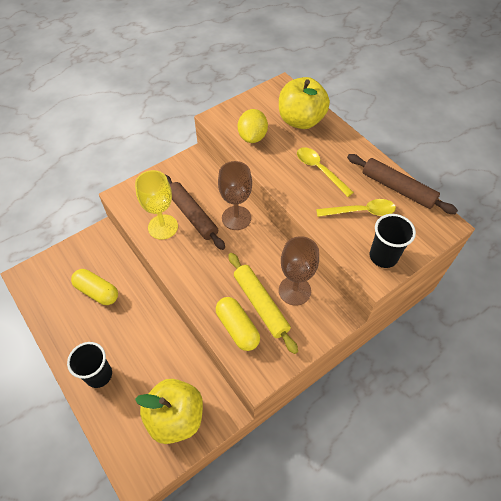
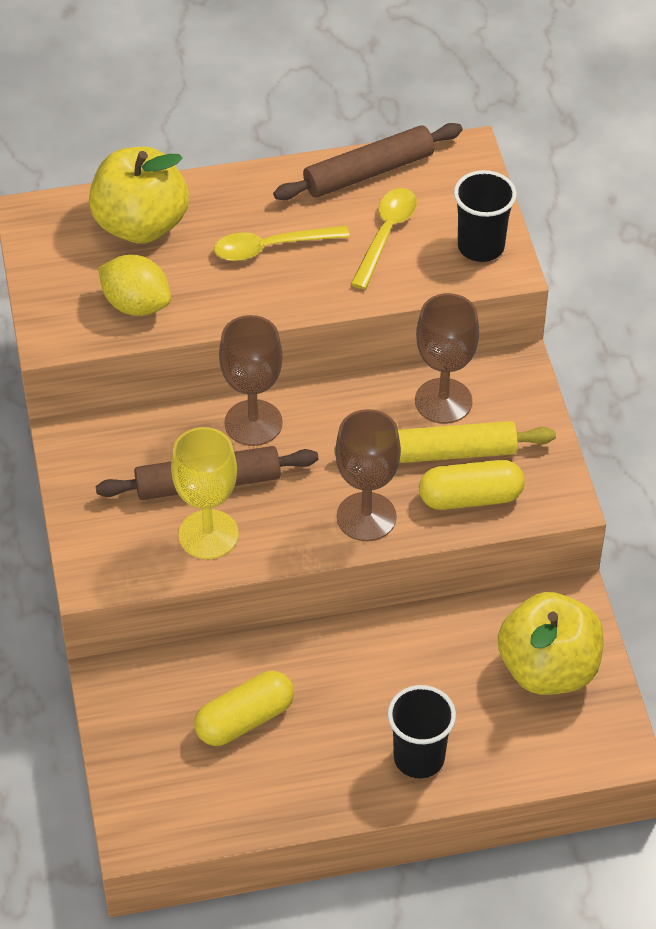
camera: 65 degrees left, 5 degrees down
none -> brown goblet [335,409,401,541]

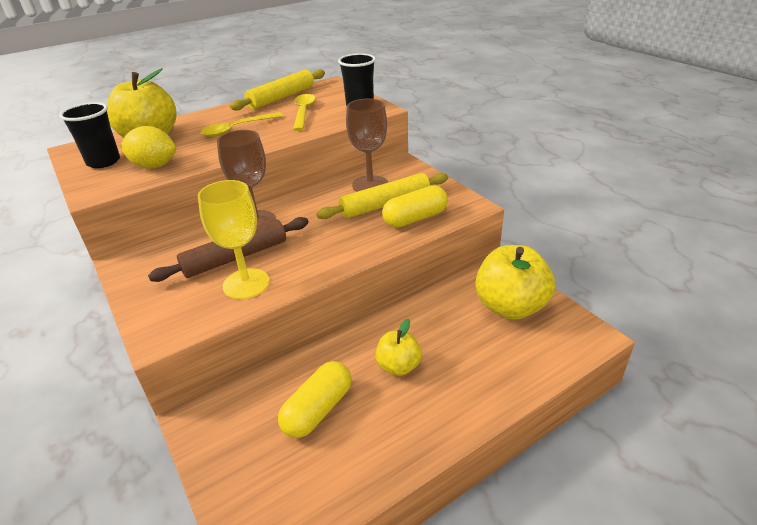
camera: 20 degrees left, 15 degrees down
brown rolling pin [273,123,463,200] -> yellow rolling pin [230,69,325,111]
brown goblet [335,409,401,541] -> none
black cup [388,685,456,779] -> black cup moved to [59,102,120,168]
none -> yellow apple [375,319,422,376]

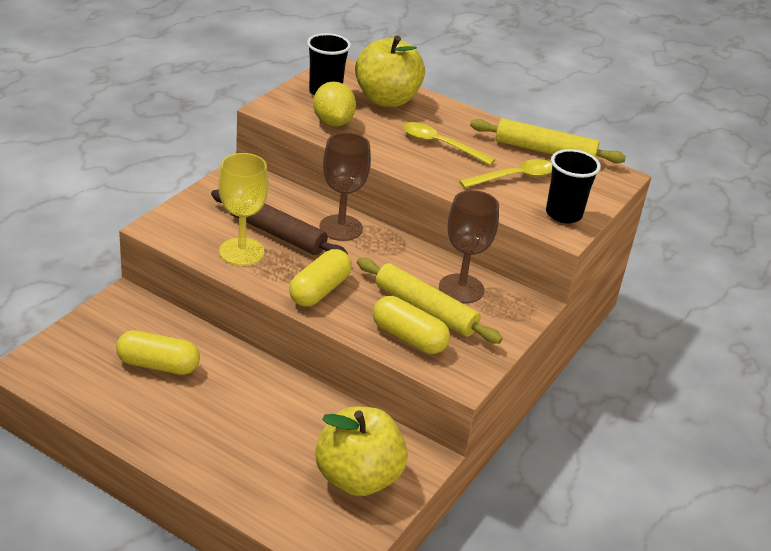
camera: 60 degrees right, 0 degrees up
yellow apple [375,319,422,376] -> none
none -> yellow capsule [289,249,352,306]

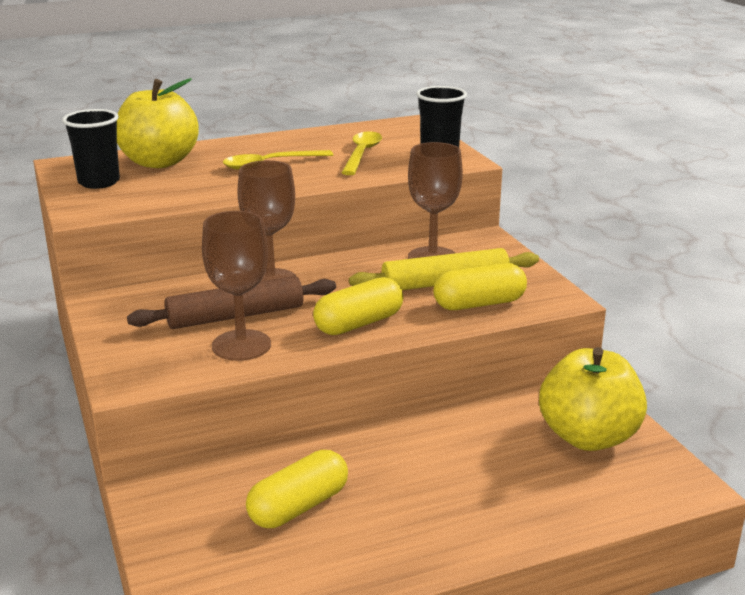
camera: 50 degrees left, 10 degrees down
yellow goblet [218,153,268,266] -> brown goblet [202,211,271,361]
yellow capsule [289,249,352,306] -> yellow capsule turned 75 degrees clockwise [313,277,403,335]
yellow lemon [313,81,356,127] -> none
yellow rolling pin [470,118,626,164] -> none

